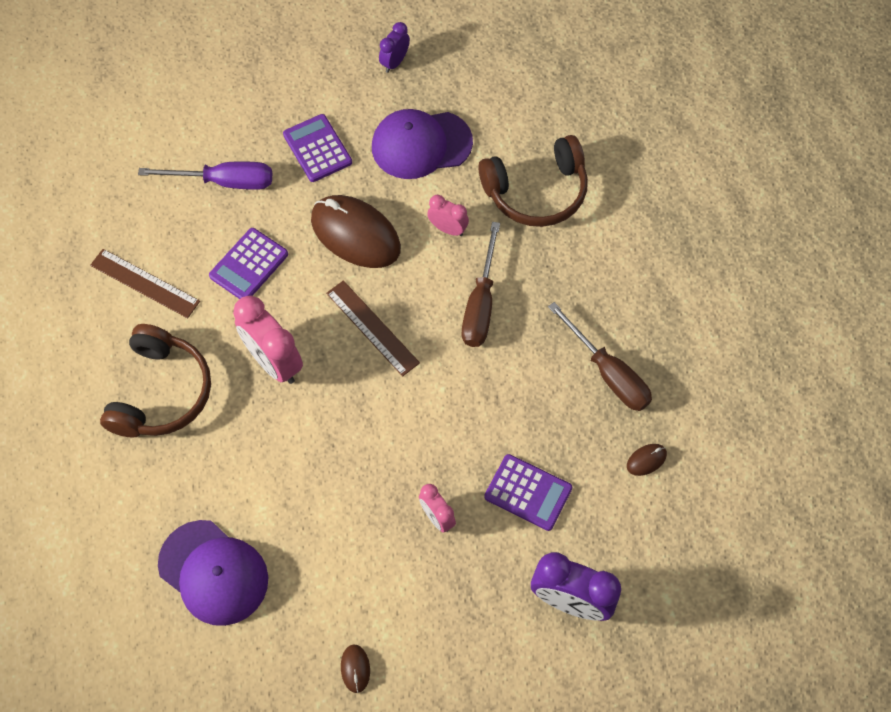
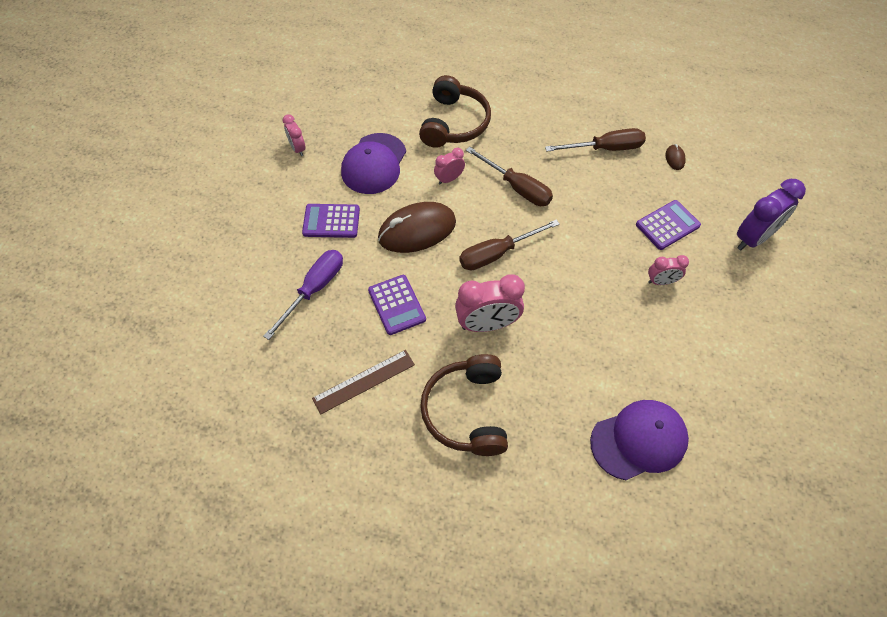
camera: 60 degrees left, 5 degrees down
brown headphones [100,324,211,437] -> brown headphones turned 135 degrees counterclockwise [420,354,508,456]
brown ruler [326,280,420,377] -> brown screwdriver [459,219,560,270]
brown mouse [341,645,370,693] -> none
purple clock [379,22,410,73] -> pink clock [283,114,306,156]

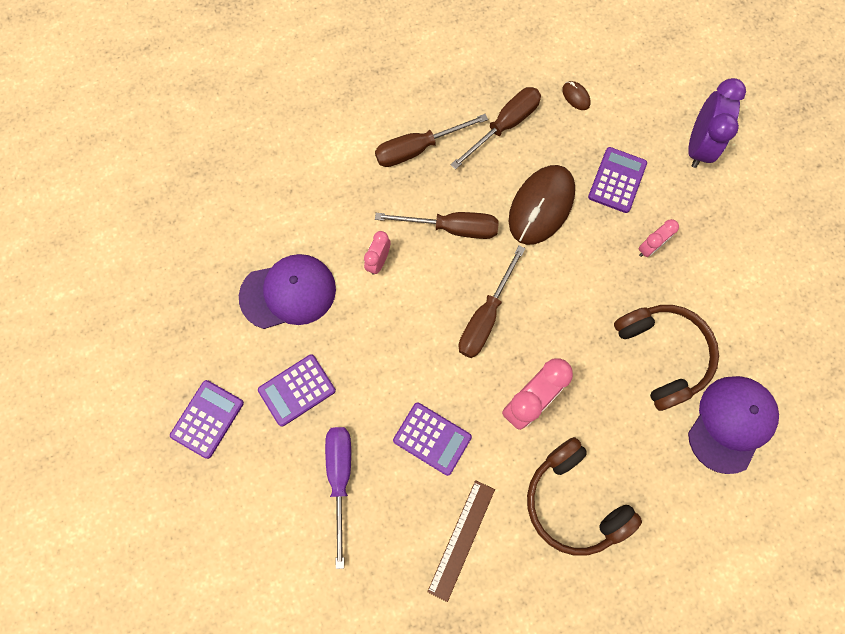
camera: 35 degrees left, 15 degrees up
pink clock [283,114,306,156] -> none
purple cap [341,133,406,194] -> purple cap turned 90 degrees counterclockwise [239,254,336,329]
brown mouse [378,202,456,253] -> brown mouse moved to [509,165,575,245]
brown headphones [419,75,491,148] -> brown headphones moved to [614,305,719,411]
none -> purple calculator [170,380,244,459]
none -> brown screwdriver [375,114,488,167]

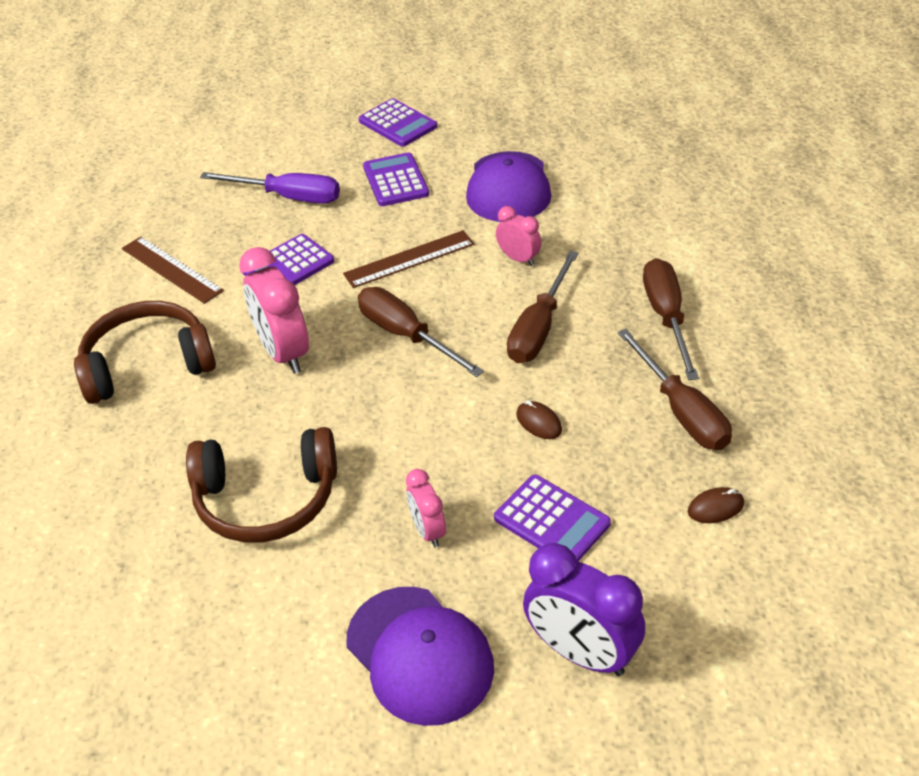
camera: 110 degrees right, 30 degrees down
brown mouse [509,165,575,245] -> brown mouse [516,400,562,439], size x0.40
purple cap [688,376,779,474] -> purple cap moved to [346,587,494,726]
none -> brown ruler [343,230,474,288]

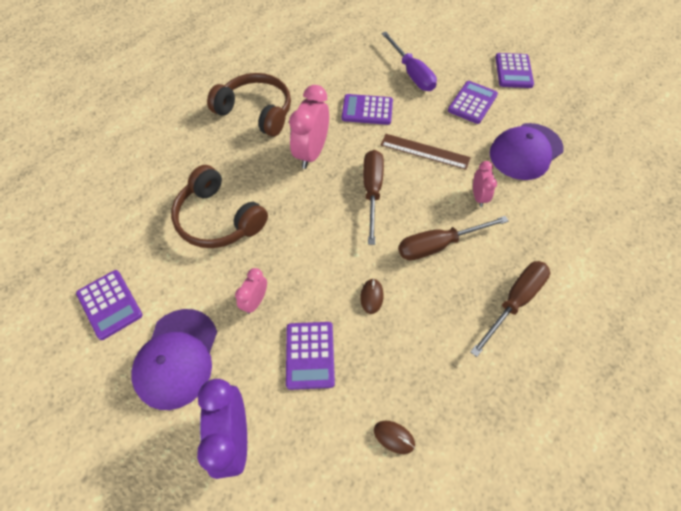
camera: 45 degrees right, 15 degrees up
brown ruler [122,237,224,304] -> none
brown screwdriver [618,329,732,450] -> none
none -> purple calculator [76,270,143,340]

